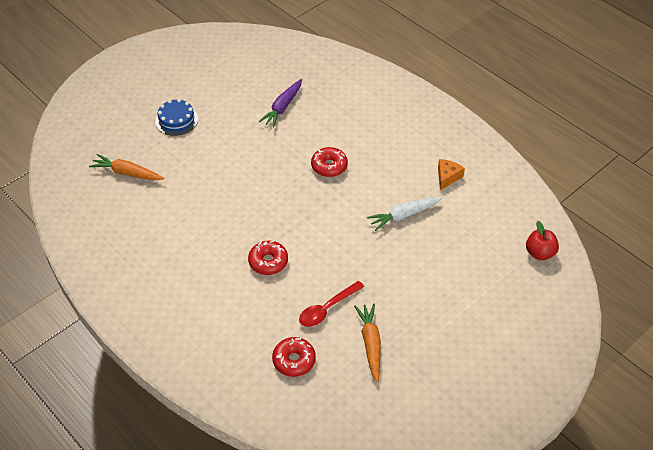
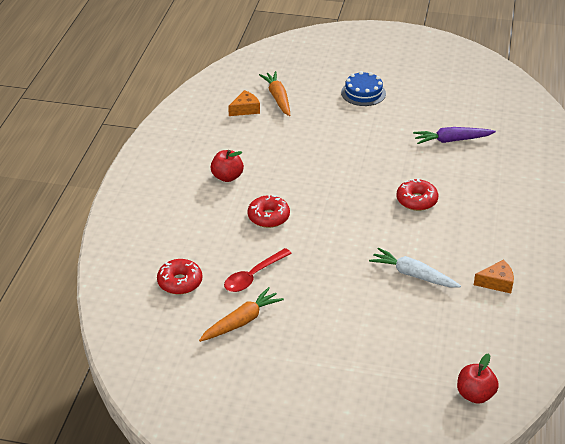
camera: 55 degrees right, 10 degrees down
red spoon [299,281,364,327] -> red spoon turned 60 degrees counterclockwise [224,248,292,292]
none -> red apple [211,150,244,182]
none -> orange cheese [228,90,260,116]

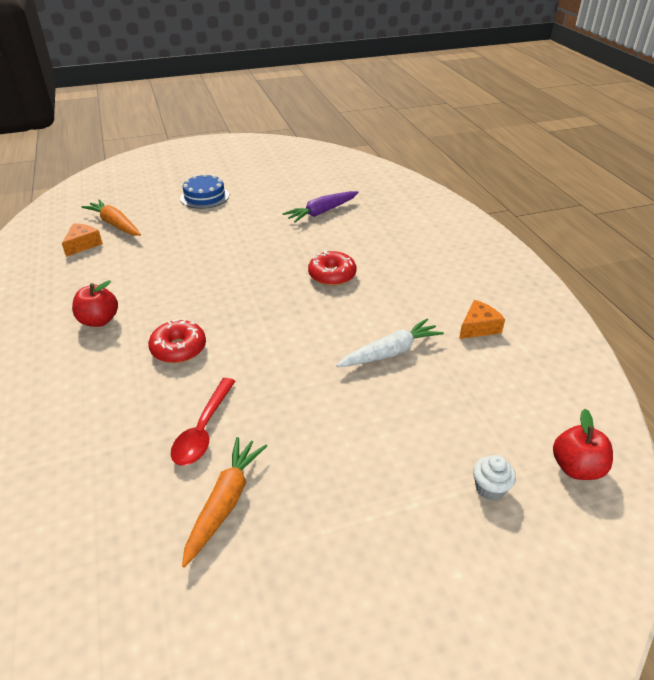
camera: 30 degrees left, 0 degrees up
red donut [157,259,202,294] -> none
white carrot [369,248,461,287] -> white carrot turned 150 degrees clockwise [336,319,444,367]
none -> white cupcake [473,455,516,501]

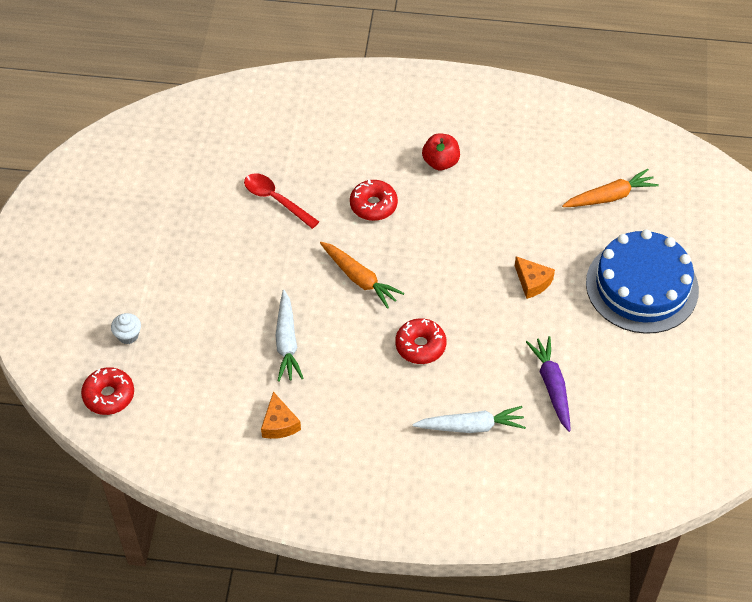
camera: 115 degrees right, 15 degrees up
orange cheese [62,224,103,257] -> orange cheese moved to [515,256,555,299]
blue cake [180,173,229,209] -> blue cake [586,229,699,334], size x1.85
orange carrot [182,437,267,568] -> orange carrot moved to [320,242,404,309]
red apple [553,409,613,480] -> red donut [81,367,134,415]
none -> white carrot [413,406,526,433]

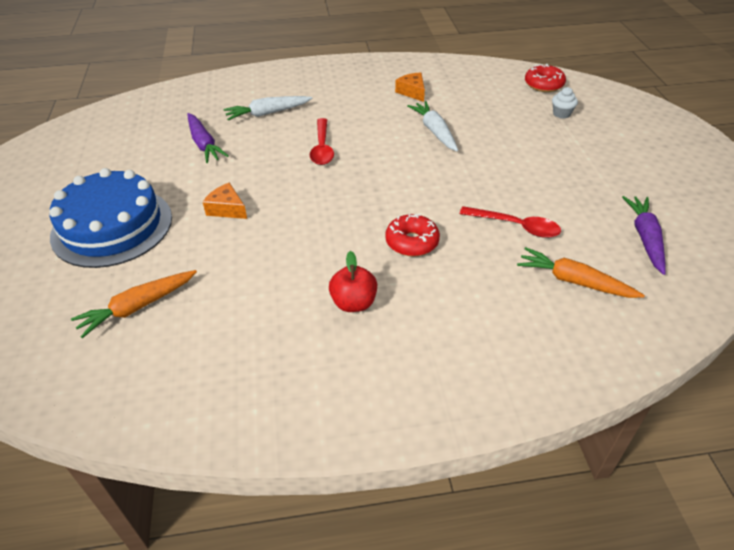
camera: 165 degrees right, 10 degrees down
orange carrot [320,242,404,309] -> orange carrot moved to [517,247,645,298]
red donut [395,318,446,364] -> red spoon [310,118,334,165]
none -> purple carrot [622,196,666,275]

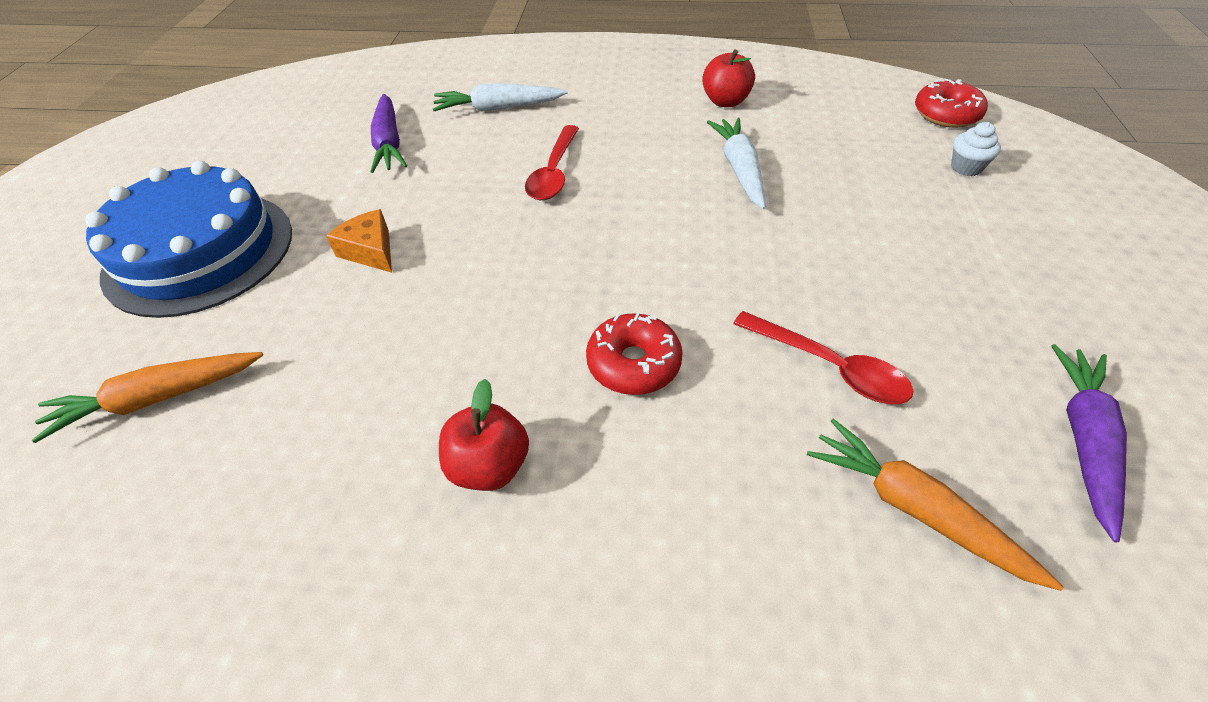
camera: 15 degrees right, 5 degrees up
orange cheese [395,72,425,102] -> red apple [702,49,755,107]

